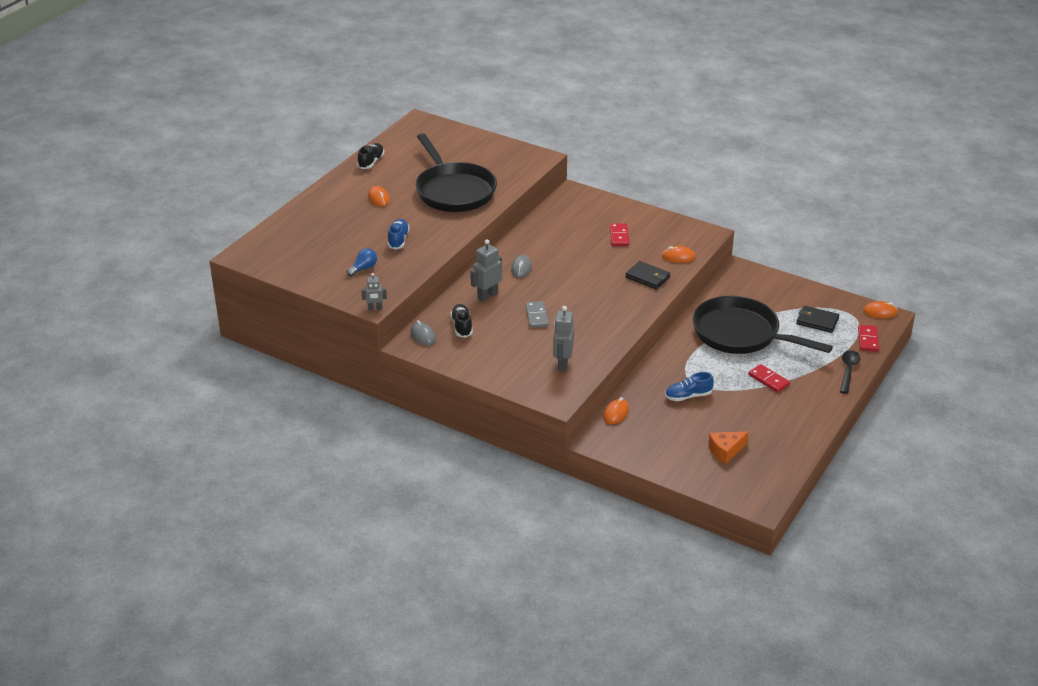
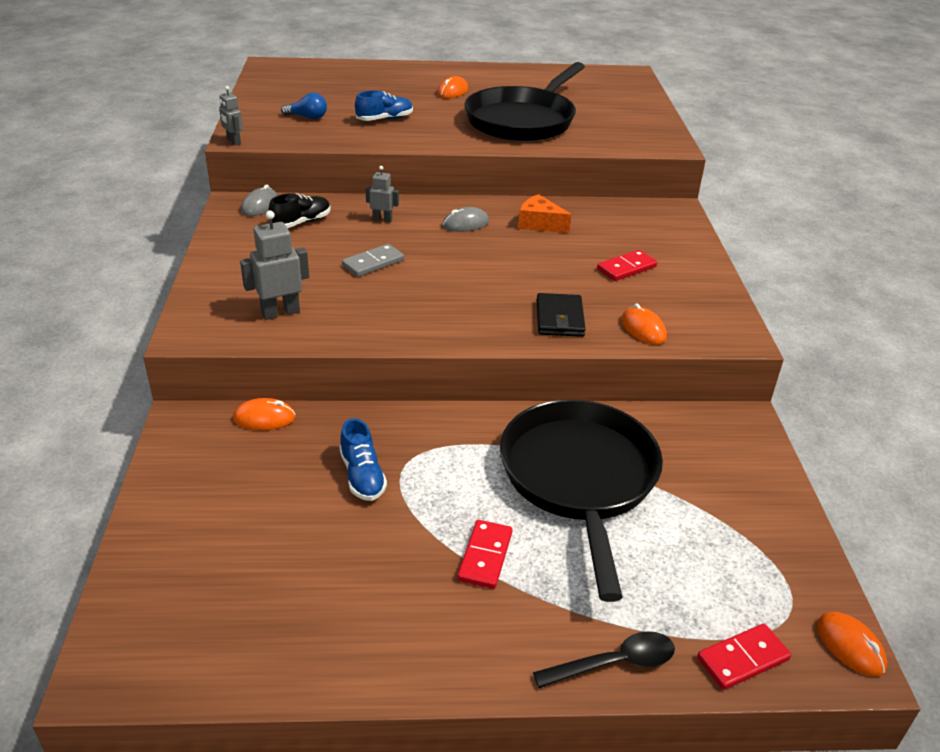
camera: 55 degrees right, 0 degrees up
black shoe [357,143,384,169] -> none
grey robot [470,239,502,302] -> grey robot [366,166,399,223], size x0.61
blue shoe [665,372,714,401] -> blue shoe turned 150 degrees counterclockwise [339,418,387,501]
orange cheese [708,432,749,464] -> orange cheese moved to [518,194,571,233]
black wallet [796,306,839,333] -> none

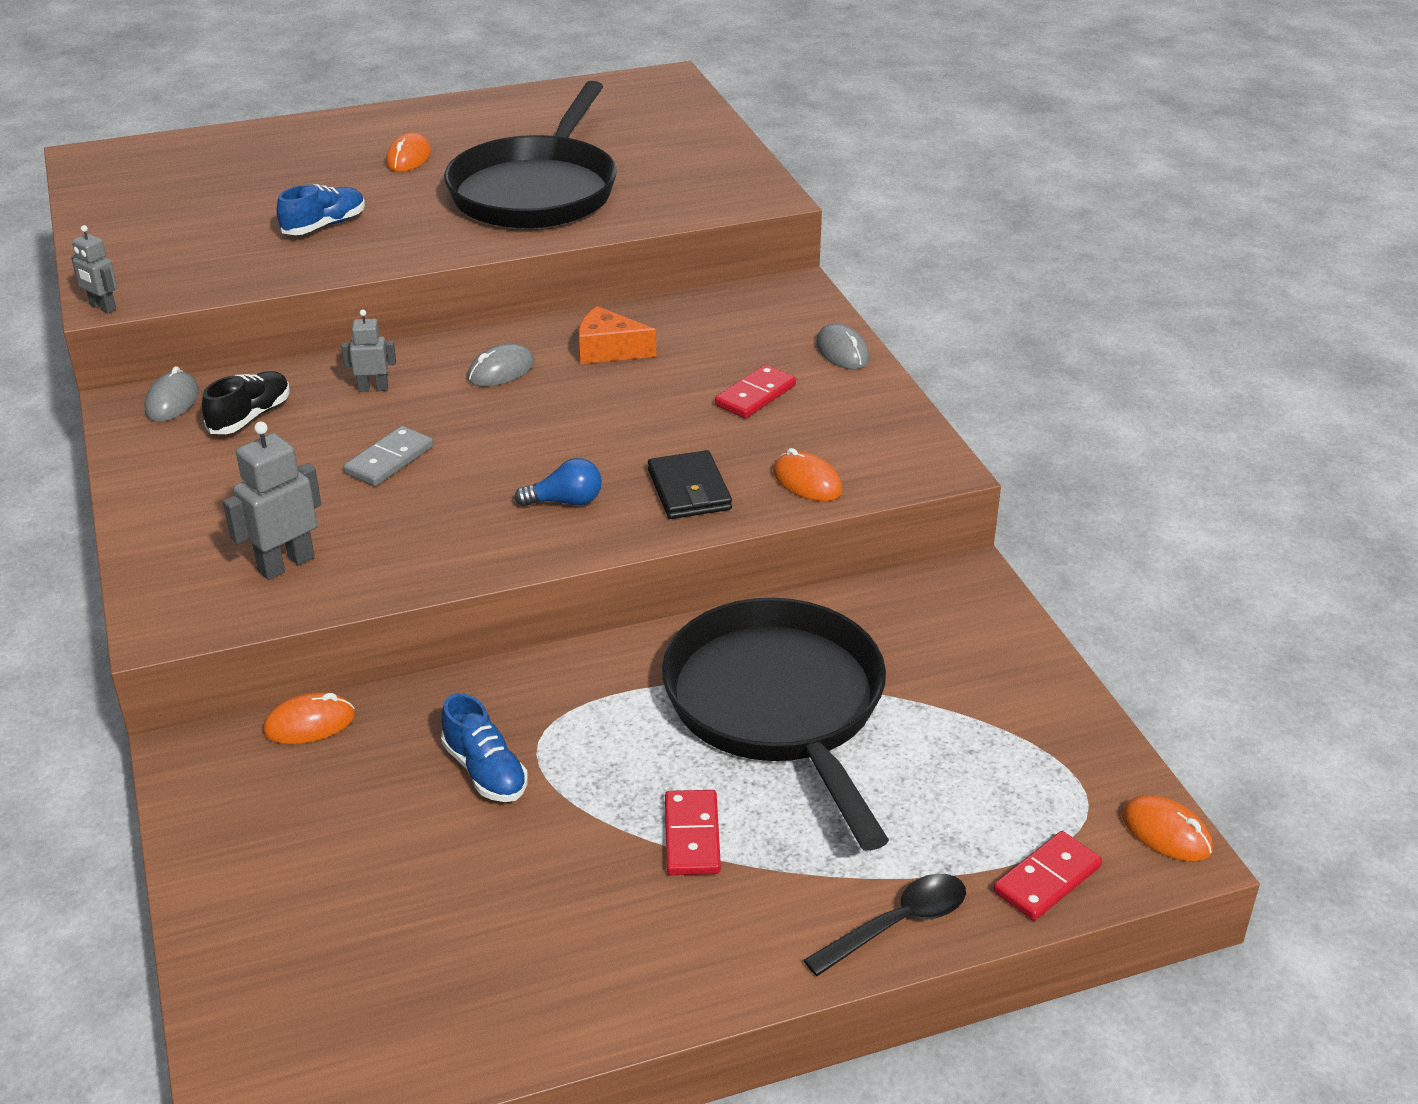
camera: 15 degrees left, 0 degrees up
blue light bulb [281,93,327,119] -> blue light bulb moved to [514,458,602,507]
none -> grey mouse [816,323,869,369]

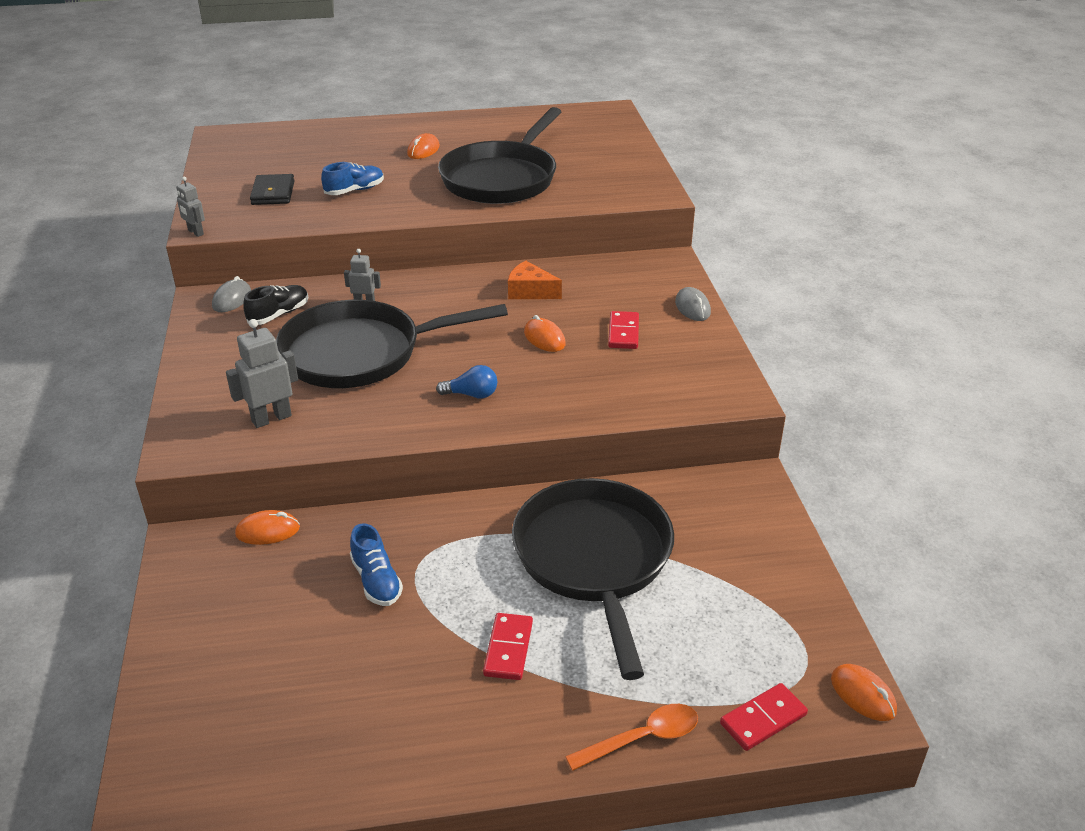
camera: 10 degrees right, 0 degrees up
grey domino [343,426,433,486] -> black pan [276,300,508,388]
grey mouse [467,344,534,387] -> none
black wallet [648,450,732,519] -> black wallet moved to [250,174,295,205]
red domino [715,365,796,418] -> red domino turned 45 degrees counterclockwise [608,311,639,349]
orange mouse [773,448,843,501] -> orange mouse moved to [524,315,566,352]
black spoon [804,874,966,976] -> orange spoon [565,704,698,771]

